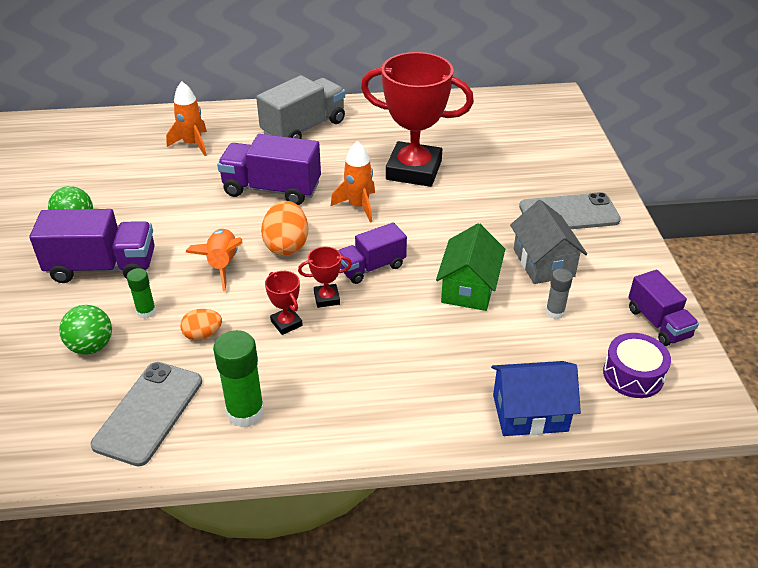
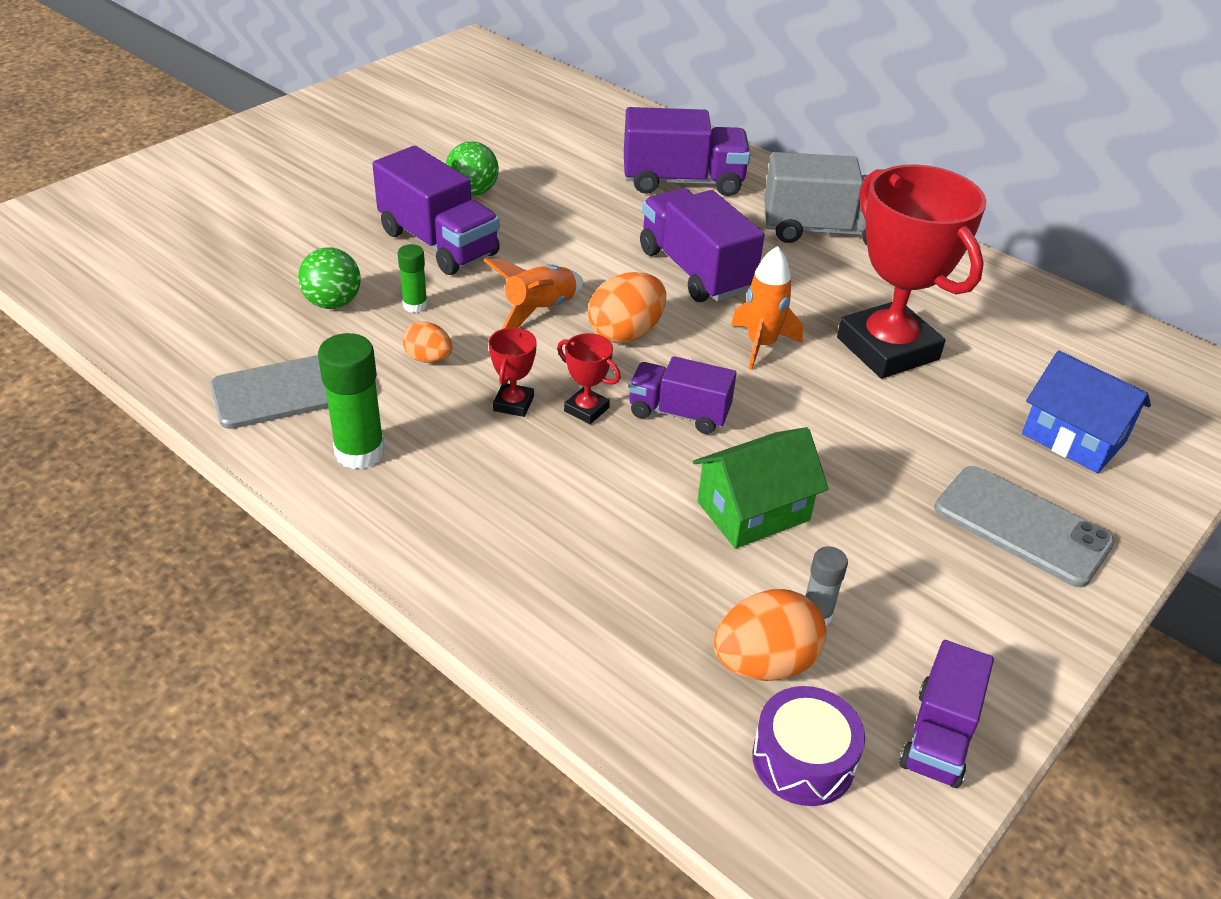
camera: 45 degrees right, 0 degrees up
orange rocket [166,81,207,156] -> purple truck [624,107,750,196]
blue house [491,361,581,436] -> blue house moved to [1022,350,1151,473]
grey house [510,200,587,284] -> none
none -> orange egg [714,589,827,681]

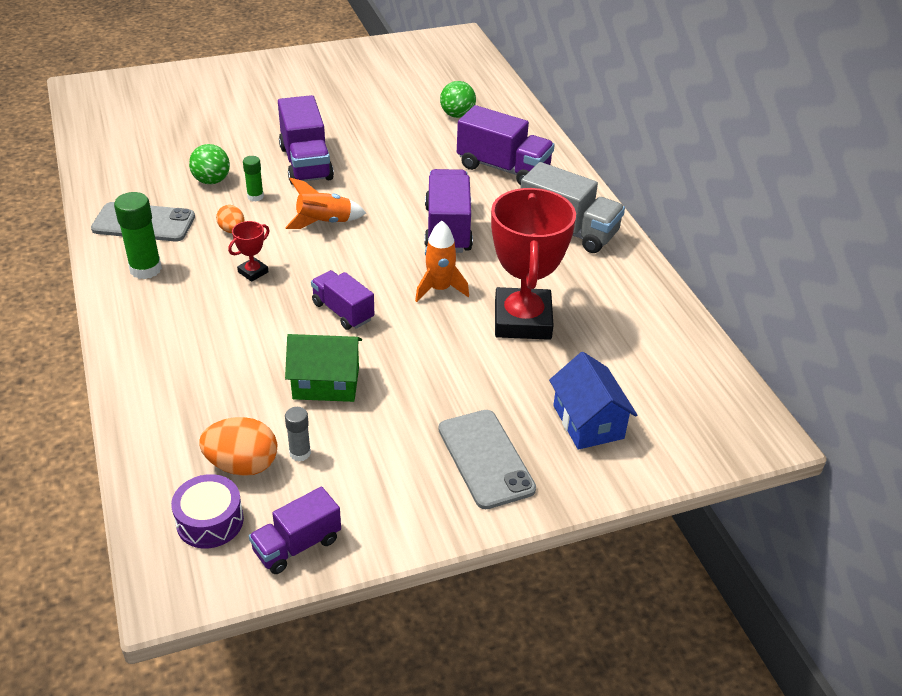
camera: 30 degrees right, 0 degrees up
green ball [446,141,499,196] -> green ball moved to [440,81,476,118]
red trophy [557,333,621,424] -> none
orange egg [588,272,666,343] -> none

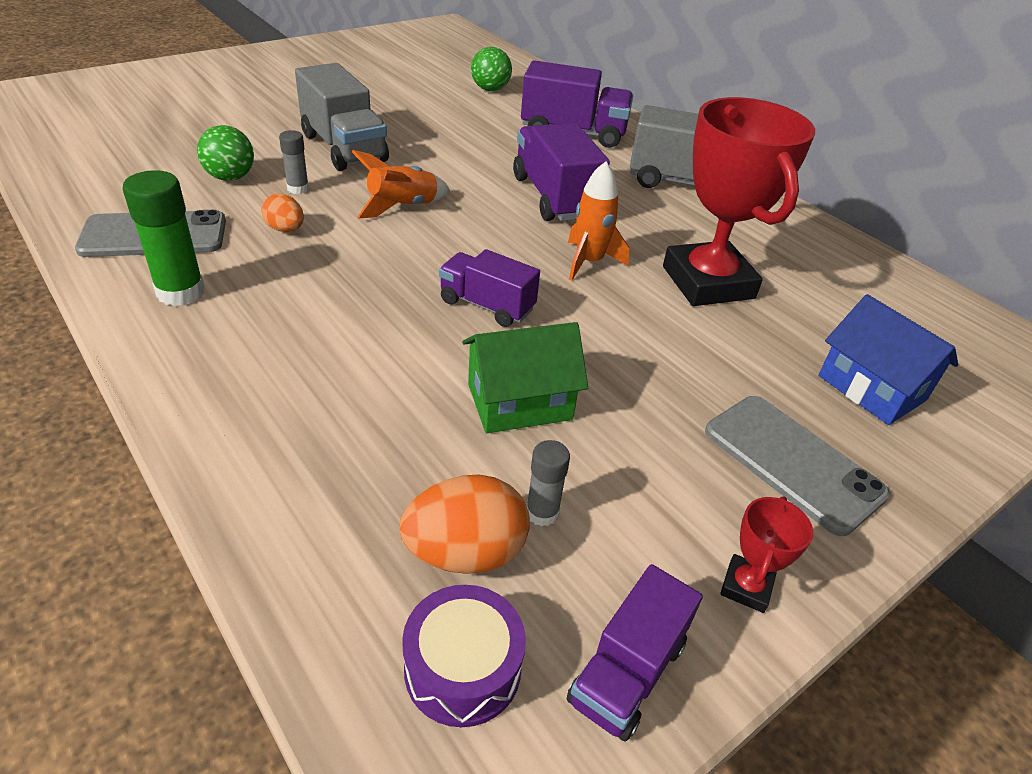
camera: 20 degrees left, 0 degrees up
red trophy [228,221,270,282] -> red trophy moved to [720,496,813,613]
green glue stick [243,156,264,201] -> grey glue stick [279,130,309,194]
purple truck [278,95,334,185] -> grey truck [295,63,389,171]

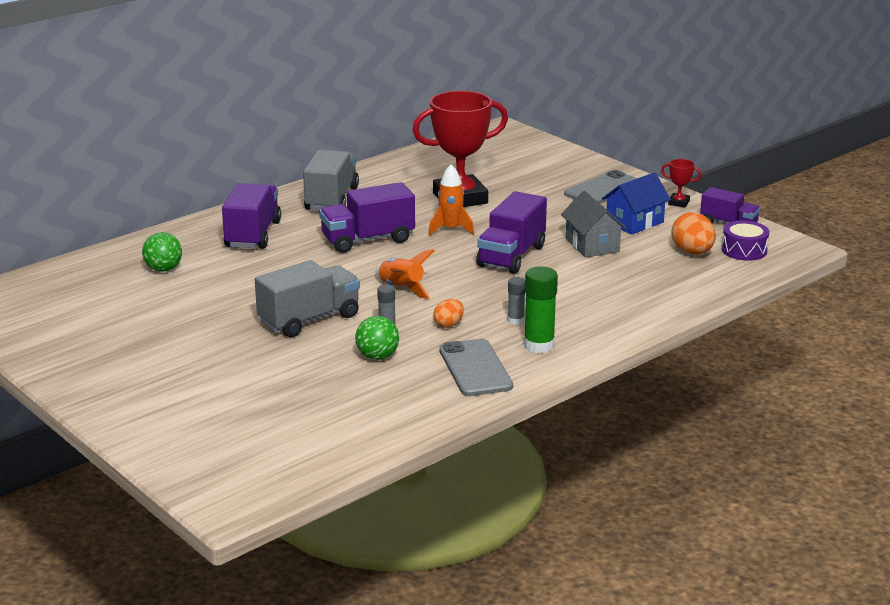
camera: 90 degrees left, 15 degrees down
purple truck [439,249,540,327] -> purple truck [476,191,547,274], size x1.59
green house [462,322,588,433] -> grey house [561,191,627,258]
grey glue stick [526,440,570,526] -> grey glue stick moved to [508,277,525,325]
blue house [818,294,958,425] -> blue house moved to [602,172,671,235]

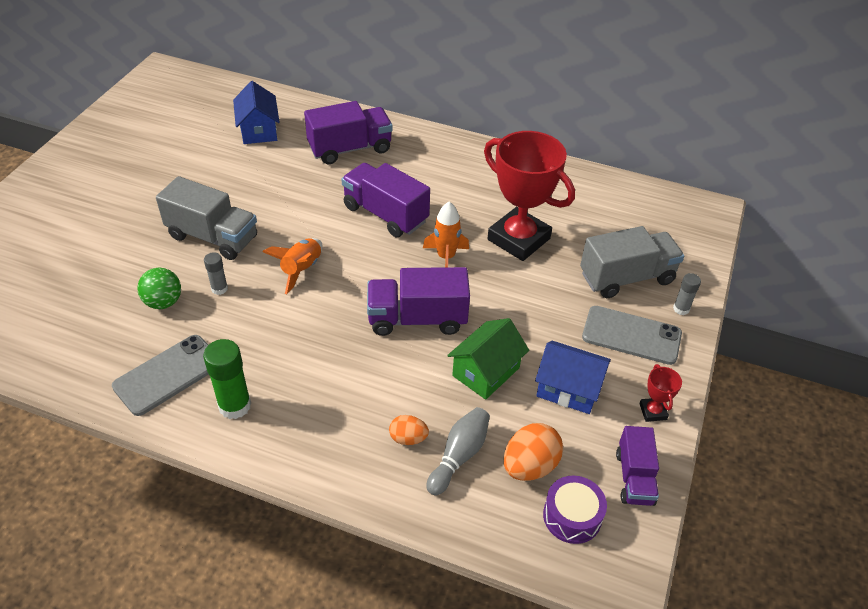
camera: 60 degrees right, 20 degrees up
green ball [142,232,182,272] -> blue house [233,81,279,144]
grey truck [303,150,359,210] -> grey truck moved to [580,226,684,298]
orange egg [433,299,464,328] -> orange egg moved to [389,415,429,445]
grey glue stick [508,277,525,325] -> grey glue stick moved to [673,273,701,315]
grey house [561,191,627,258] -> green house [447,318,529,400]
none -> grey bowling pin [426,407,490,496]

